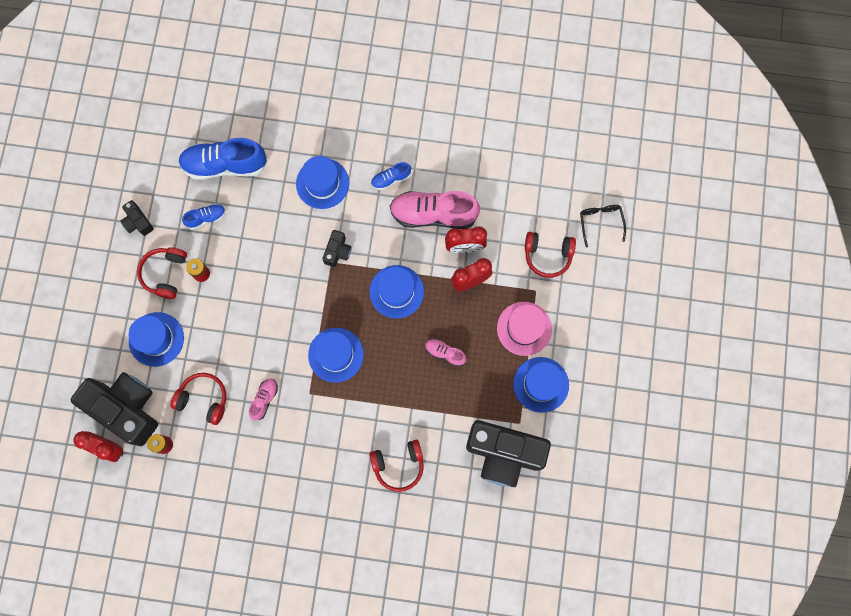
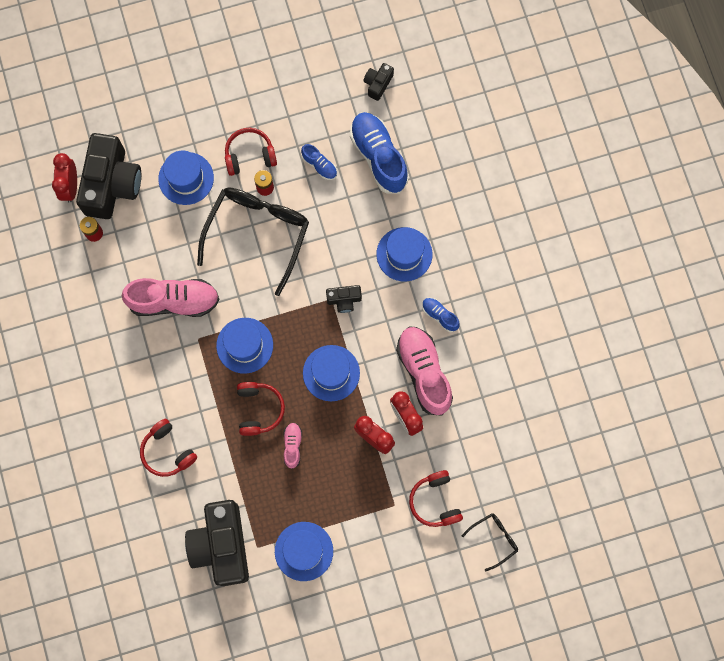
camera: 65 degrees right, 0 degrees up
black camera [121,200,154,236] -> black camera moved to [364,63,394,101]
red headphones [170,373,226,425] -> red headphones moved to [237,382,285,436]
pink shoe [249,379,278,420] -> pink shoe [122,278,219,317], size x2.06
pink hat [497,302,552,356] -> none
none -> black glasses [197,187,309,296]

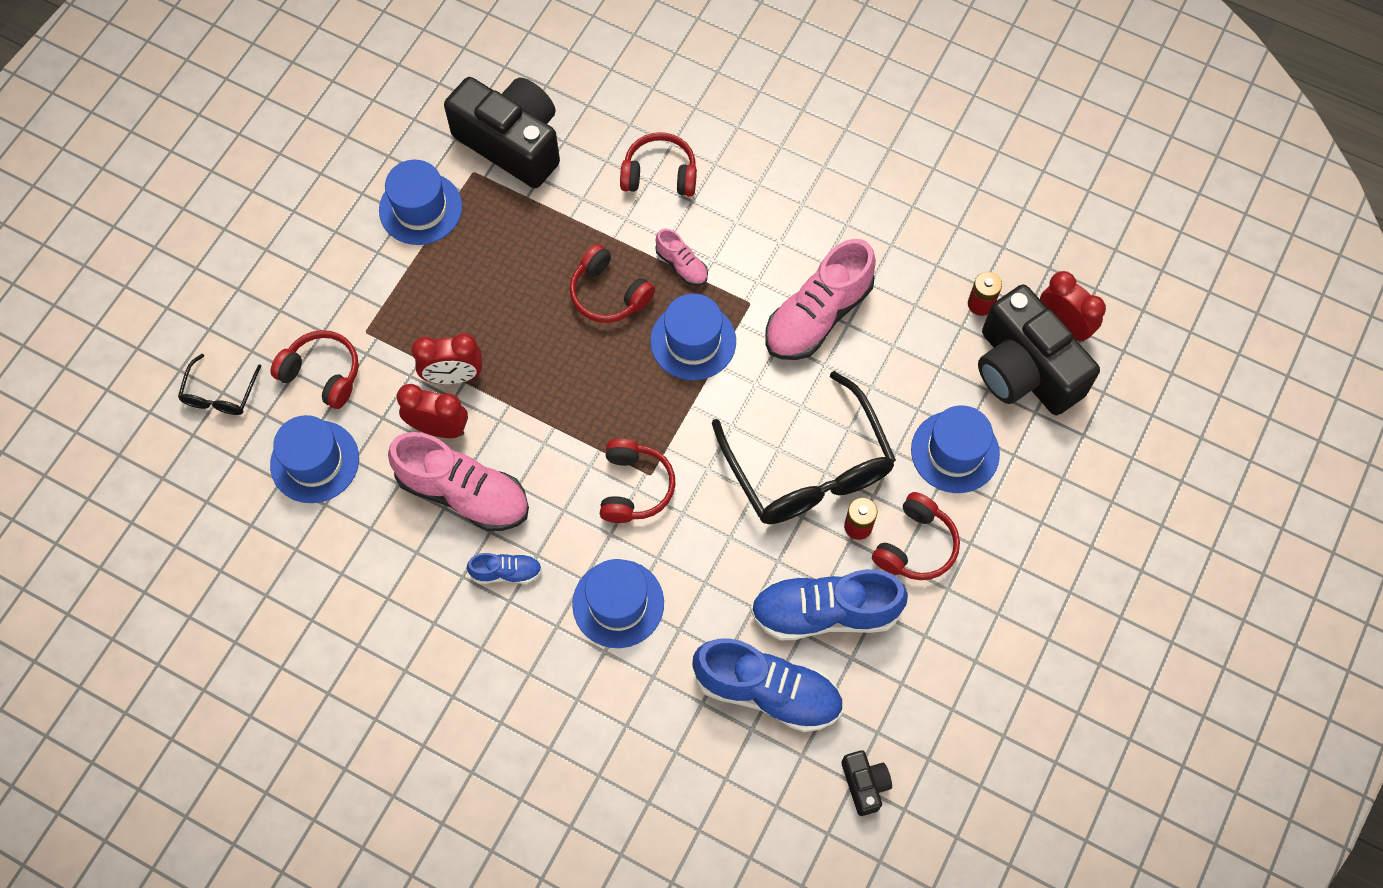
camera: 135 degrees right, 10 degrees down
pink shoe [283,423,302,469] -> pink shoe moved to [655,229,708,286]
blue shoe [301,144,337,180] -> blue shoe [750,569,908,640], size x2.06
blue hat [303,345,360,401] -> blue hat moved to [270,415,359,503]
black camera [326,285,362,313] -> red headphones [600,439,676,523]

